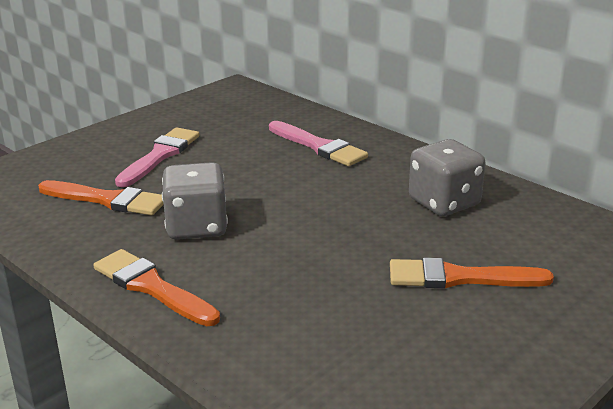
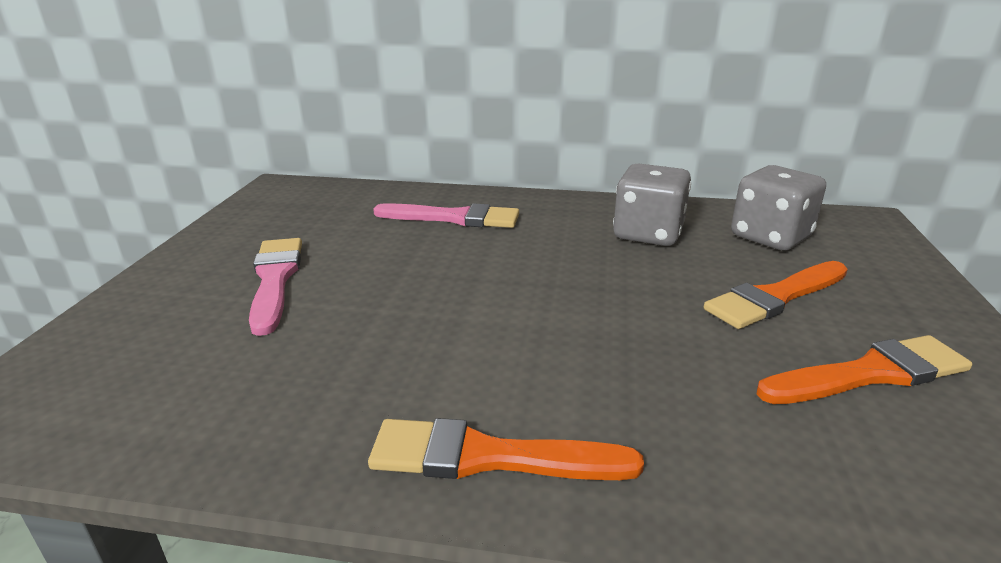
camera: 35 degrees left, 0 degrees up
orange brush [38,180,164,216] -> orange brush moved to [757,335,972,404]
grey dice [162,162,228,240] -> grey dice moved to [731,165,826,251]

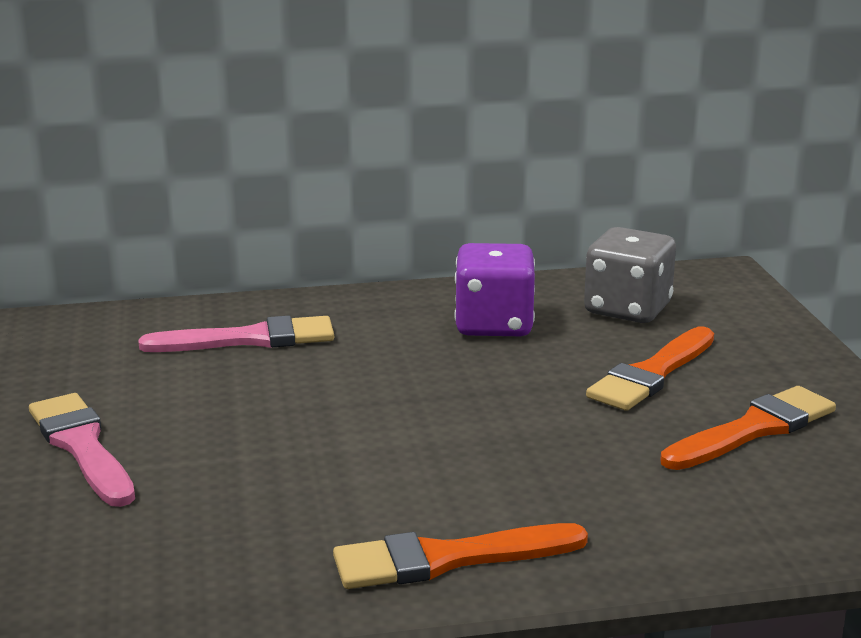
camera: 20 degrees left, 5 degrees down
grey dice [613,163,691,246] -> purple dice [454,243,535,336]

